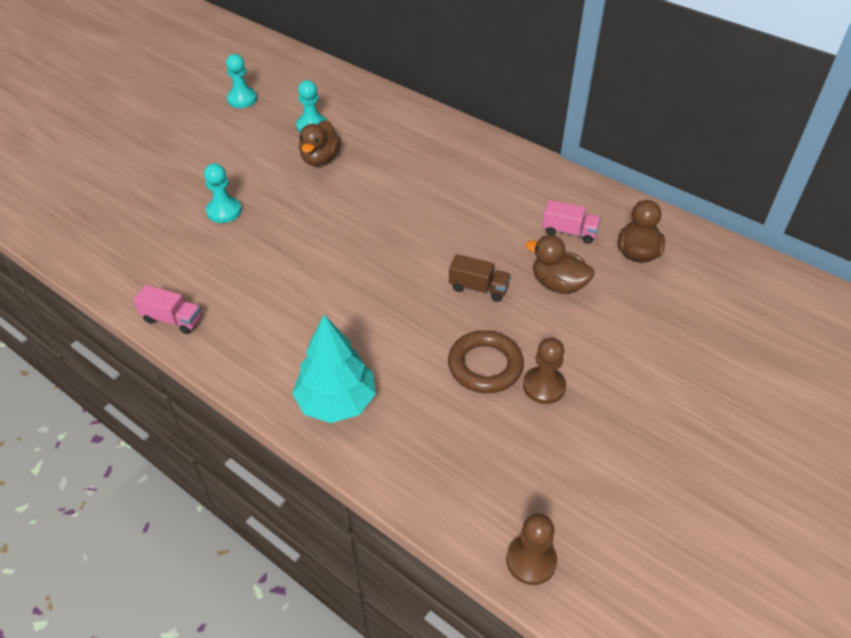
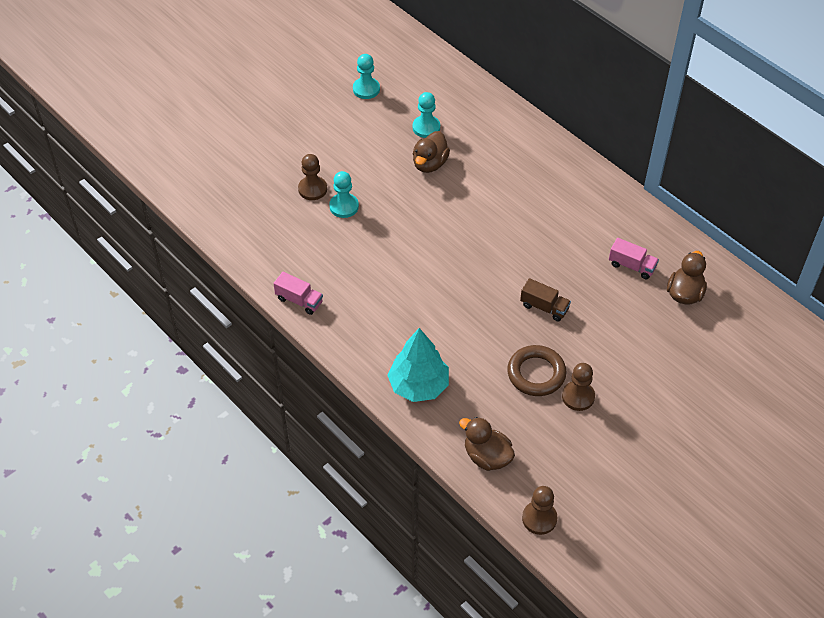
camera: 10 degrees right, 5 degrees up
brown duck [525,235,595,294] -> brown duck moved to [459,417,515,471]
none -> brown pawn [298,154,327,200]

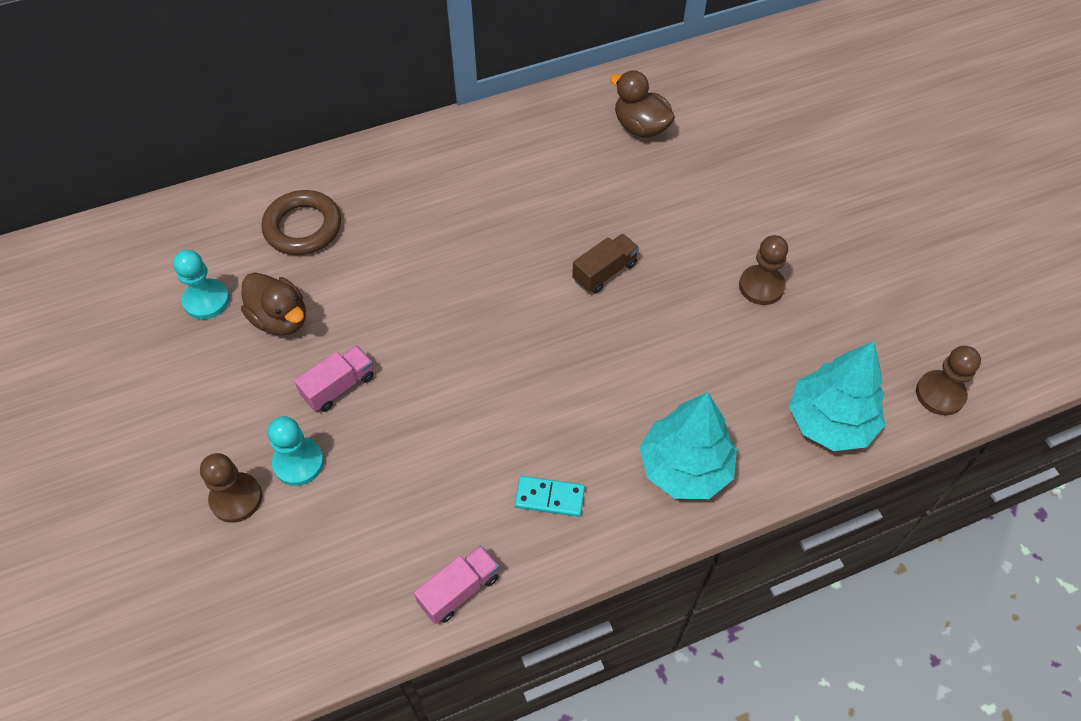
camera: 70 degrees left, 5 degrees up
turquoise pawn [353,54,380,99] -> none
brown duck [459,417,515,471] -> turquoise tree [789,341,885,451]
brown ring [507,345,566,396] -> brown ring moved to [262,190,341,255]
pink truck [609,238,659,279] -> pink truck moved to [294,345,374,412]
none -> turquoise domino [515,476,585,517]

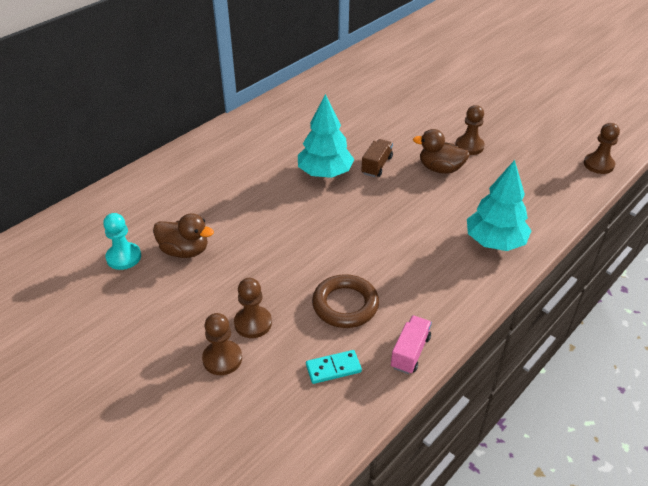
camera: 25 degrees left, 15 degrees down
brown ring [262,190,341,255] -> brown ring moved to [312,274,379,328]
turquoise pawn [267,416,324,486] -> brown pawn [234,278,272,338]
pink truck [294,345,374,412] -> none
turquoise domino [515,476,585,517] -> turquoise domino moved to [306,350,362,384]
brown duck [610,70,675,138] -> brown duck moved to [413,129,470,174]
turquoise tree [789,341,885,451] -> turquoise tree moved to [298,94,354,178]

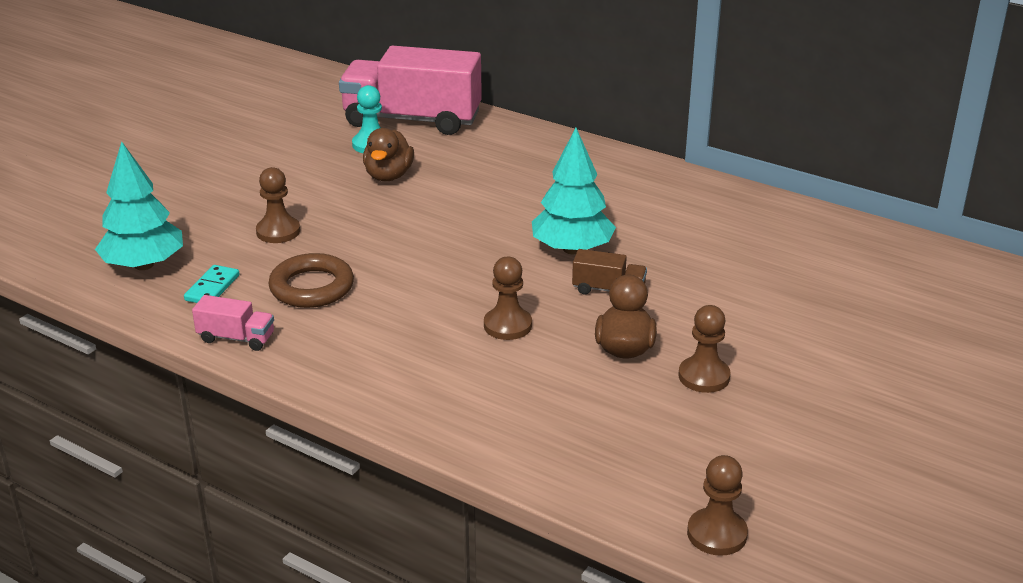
camera: 80 degrees right, 10 degrees down
brown pawn [202,313,242,375] -> brown pawn moved to [484,257,532,340]
turquoise domino [306,350,362,384] -> turquoise domino turned 45 degrees clockwise [184,265,239,303]
turquoise tree [467,160,532,251] -> turquoise tree moved to [95,141,183,270]
none -> pink truck [339,45,482,135]

